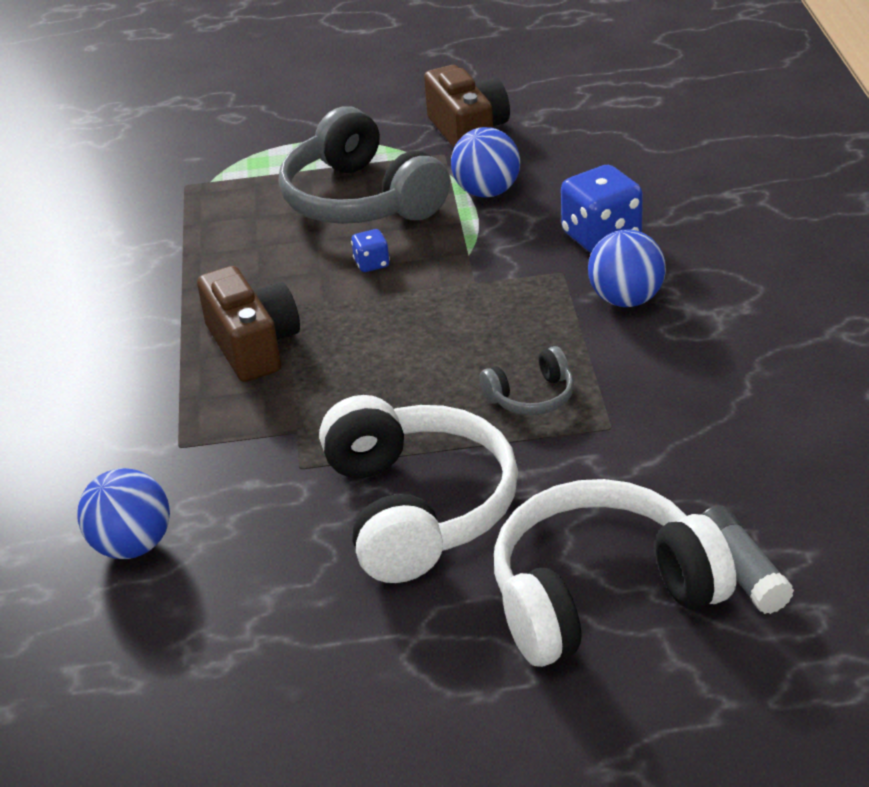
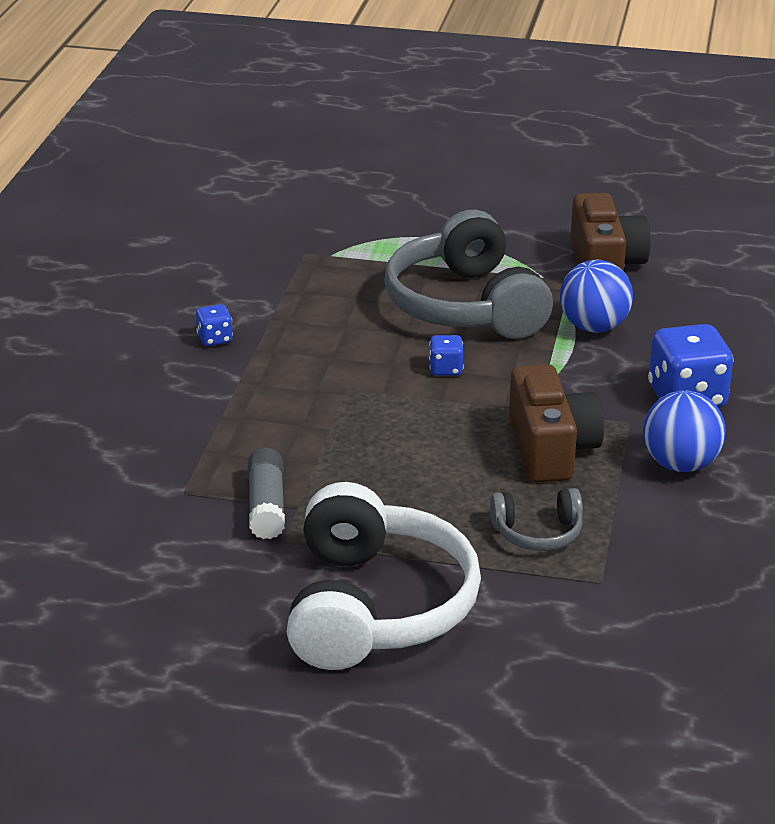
camera: 15 degrees right, 5 degrees down
blue ball [77,468,170,559] -> none
brown camera [197,266,300,382] -> brown camera moved to [509,364,604,482]
white headphones [494,479,736,667] -> none
grey glue stick [701,505,794,614] -> grey glue stick moved to [248,448,285,539]
none -> blue dice [196,304,233,346]

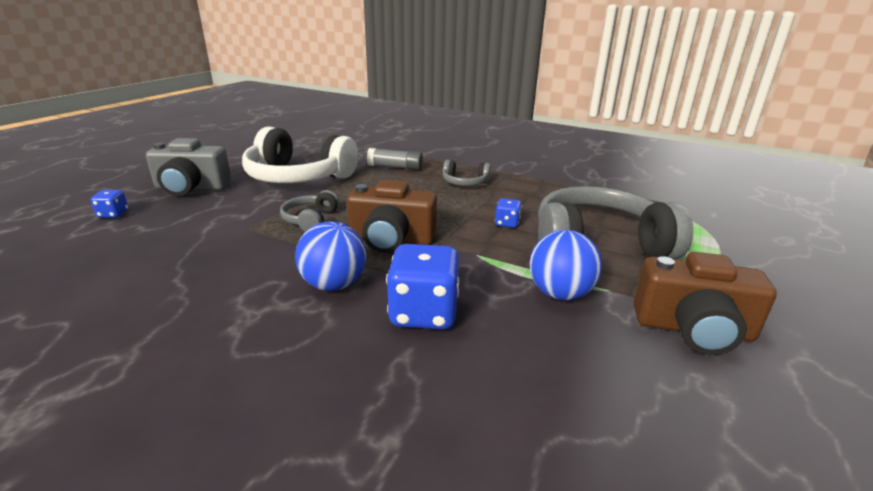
camera: 105 degrees right, 5 degrees down
blue dice [196,304,233,346] -> blue dice moved to [91,190,128,218]
none -> grey camera [146,138,231,196]
none -> grey headphones [443,160,491,186]

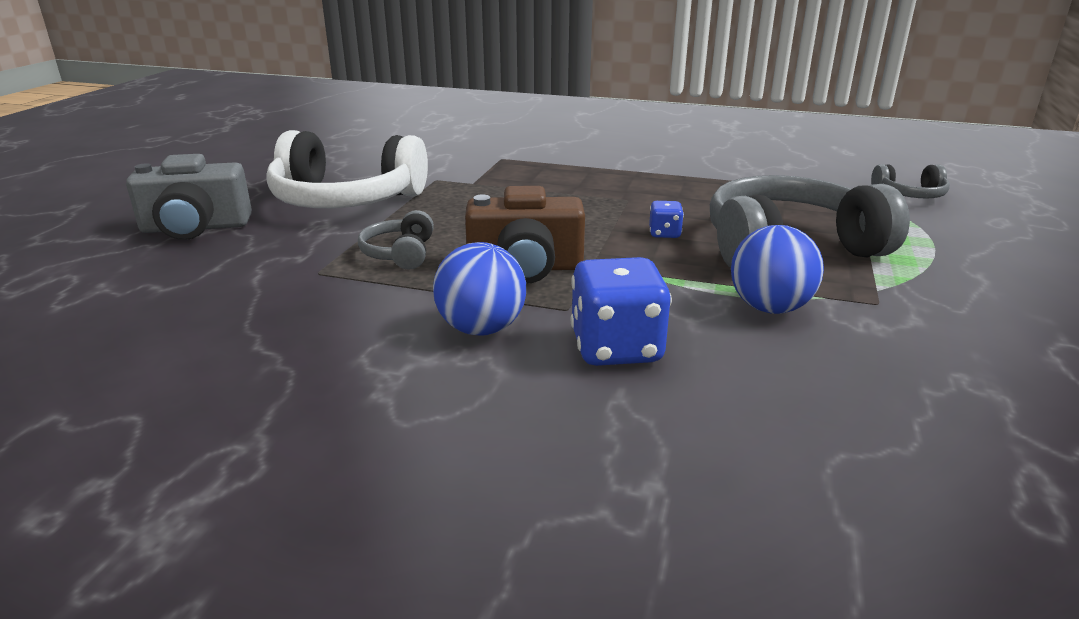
camera: 10 degrees left, 0 degrees up
blue dice [91,190,128,218] -> none
grey glue stick [366,148,423,170] -> none
grey headphones [443,160,491,186] -> grey headphones moved to [871,164,950,199]
brown camera [634,252,777,355] -> none

